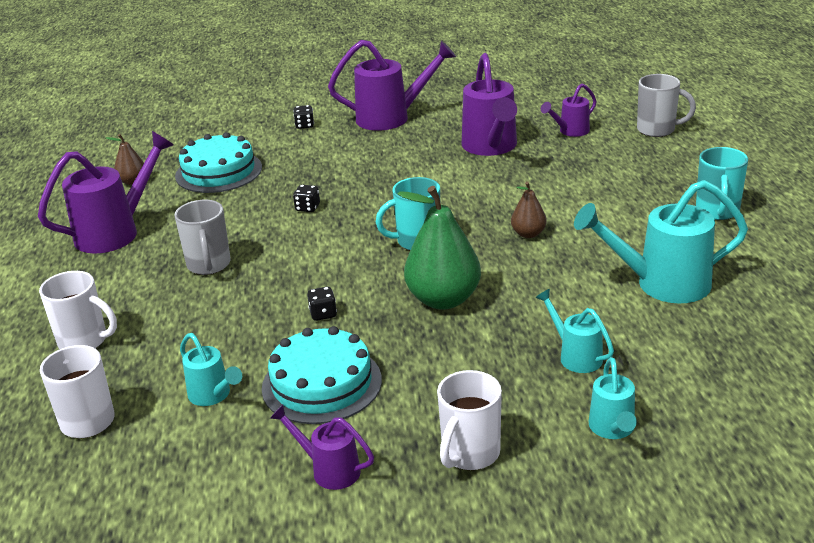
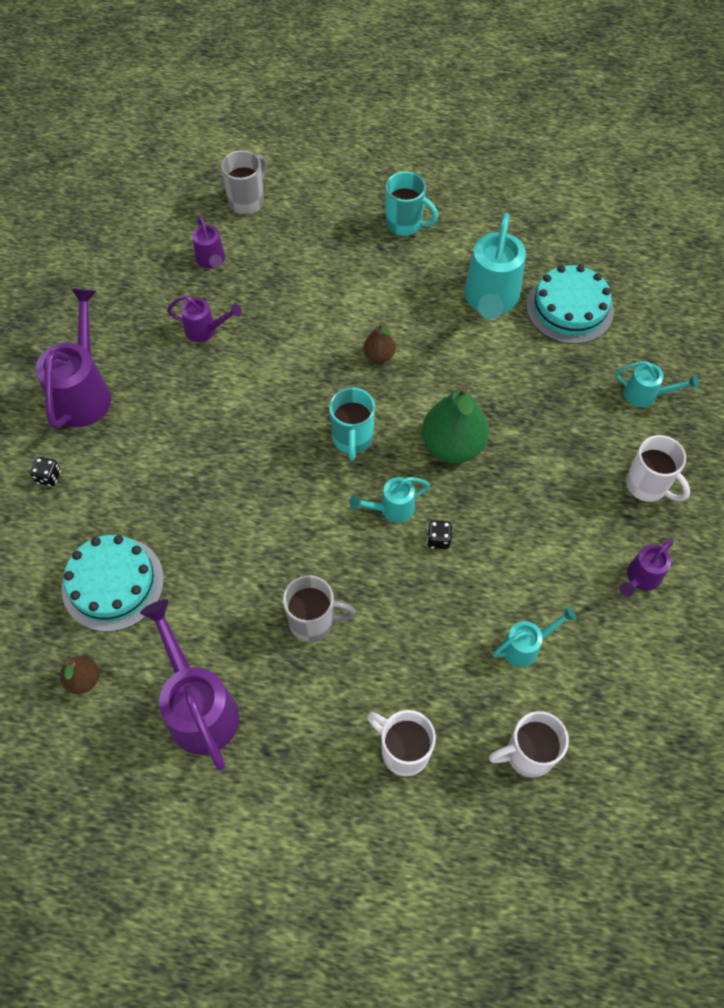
camera: 75 degrees left, 30 degrees up
white mug [39,271,117,349] -> white mug turned 90 degrees counterclockwise [367,710,436,776]
turquoise cake [262,326,382,424] -> turquoise cake moved to [526,265,614,344]
black dice [293,185,320,212] -> none
purple watering can [462,53,517,156] -> purple watering can [167,295,241,342], size x0.54
turquoise watering can [535,289,614,373] -> turquoise watering can moved to [349,477,430,523]

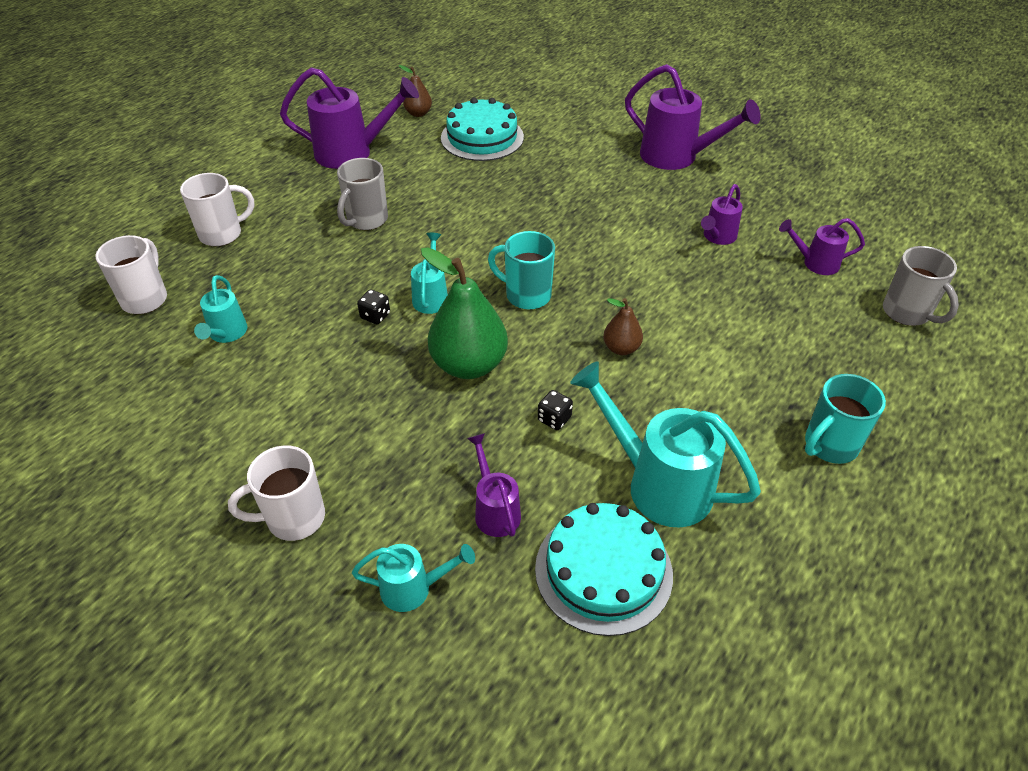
camera: 115 degrees right, 15 degrees down
black dice [30,457,61,486] -> black dice moved to [538,390,573,430]
turquoise watering can [615,361,699,407] -> turquoise watering can turned 135 degrees counterclockwise [352,544,475,612]
purple watering can [619,539,674,597] -> purple watering can moved to [467,433,521,537]

